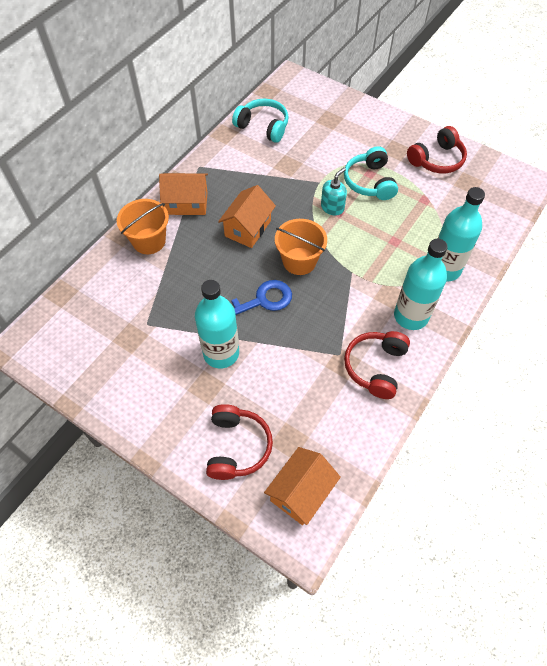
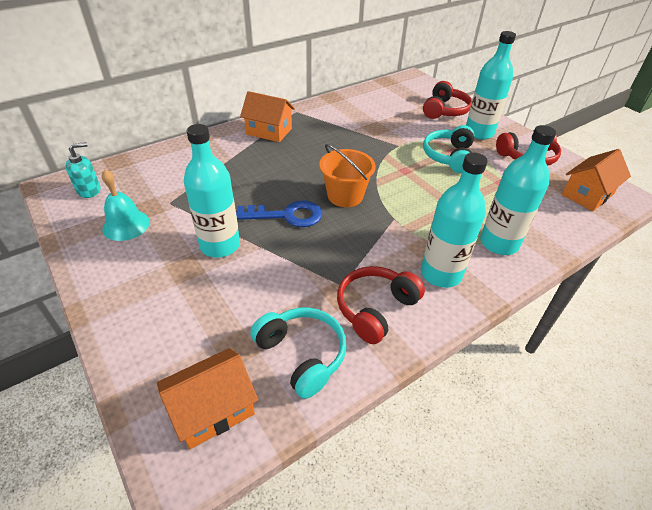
camera: 20 degrees right, 15 degrees down
orange bucket [117,199,169,254] -> none
red headphones [206,404,273,480] -> red headphones moved to [423,81,472,119]
orange house [218,185,276,248] -> orange house moved to [562,149,631,211]
turquoise headphones [232,99,289,143] -> turquoise headphones moved to [250,308,347,399]
turquoise soap dispenser [321,167,347,216] -> turquoise soap dispenser moved to [66,142,101,198]
none -> turquoise bell [102,170,150,241]
none -> turquoise bottle [466,31,516,140]

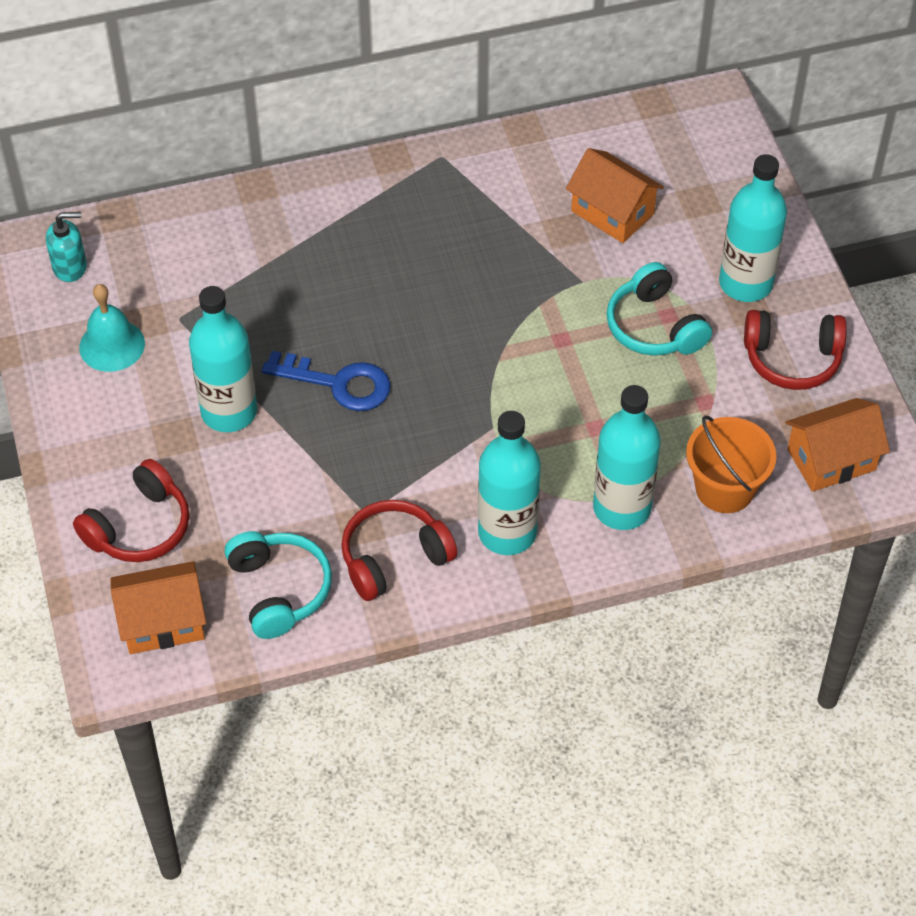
camera: 20 degrees right, 10 degrees up
orange house [240,91,295,142] -> orange house moved to [566,148,664,243]
orange bucket [319,144,376,207] -> orange bucket moved to [686,415,776,513]
red headphones [423,81,472,119] -> red headphones moved to [73,459,189,562]
turquoise headphones [423,125,474,173] -> turquoise headphones turned 60 degrees counterclockwise [607,262,712,356]

